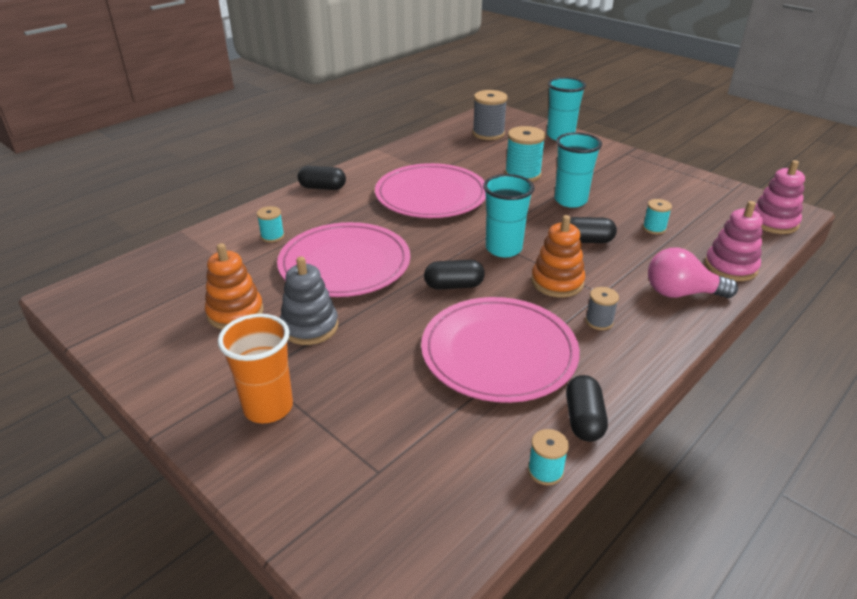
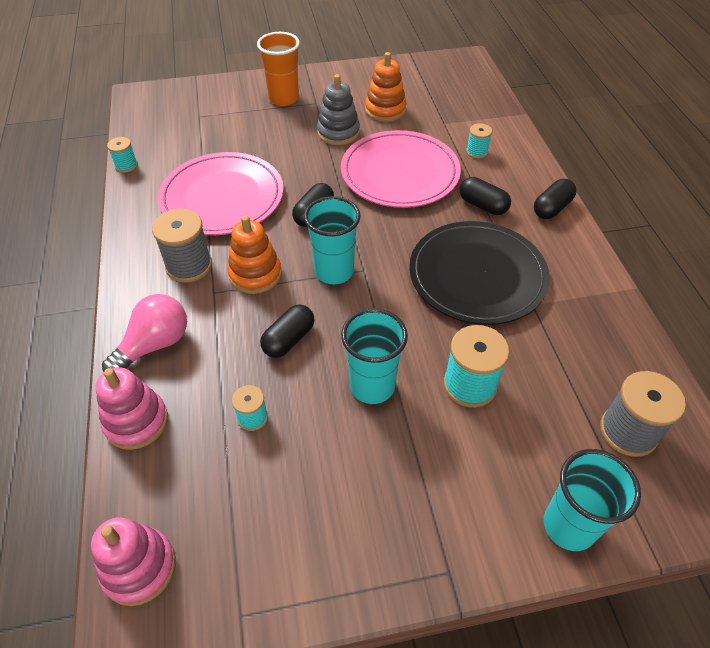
camera: 125 degrees right, 15 degrees up
pink plate [375,163,486,218] -> black plate [409,221,550,325]
black capsule [566,375,608,442] -> black capsule moved to [459,177,511,215]
grey spool [585,287,619,330] -> grey spool [152,209,212,283], size x1.81

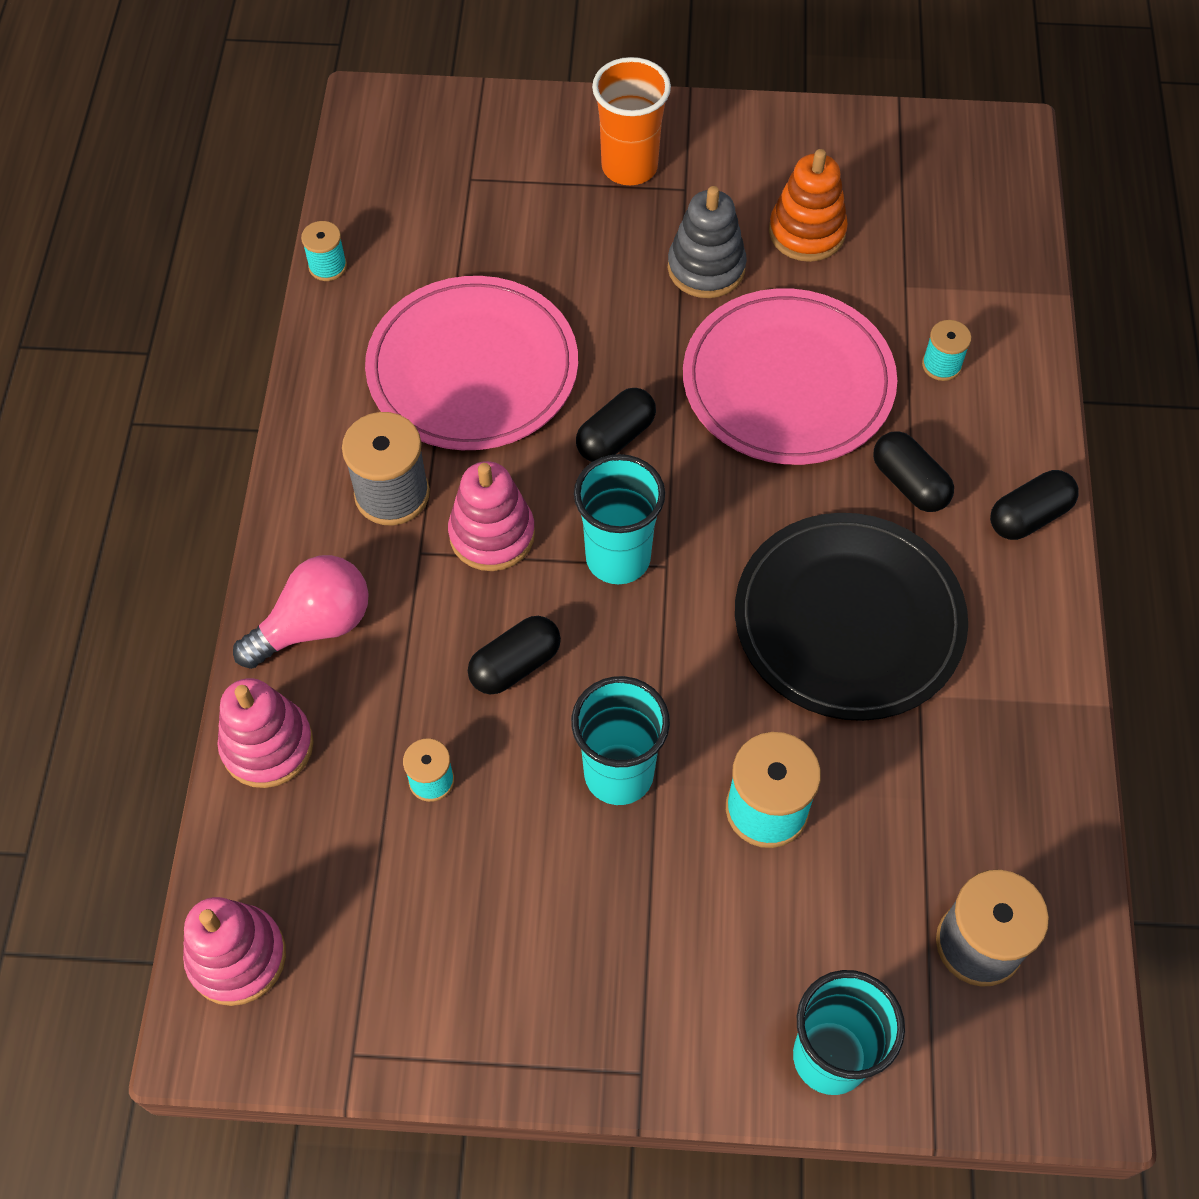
camera: 15 degrees right, 10 degrees up
orange stacking toy [228,216,282,294] -> pink stacking toy [448,461,535,571]

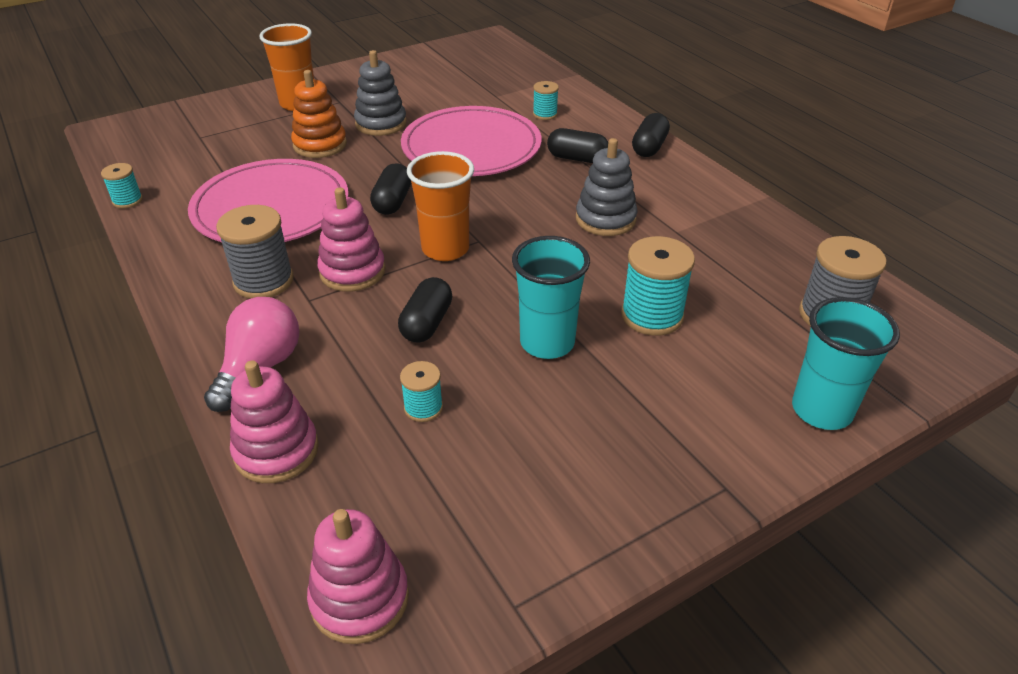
camera: 35 degrees left, 20 degrees down
turquoise cup [574,454,665,584] -> orange cup [407,151,474,261]
black plate [735,513,968,721] -> grey stacking toy [576,138,638,236]
orange stacking toy [769,149,848,262] -> orange stacking toy moved to [291,70,347,158]

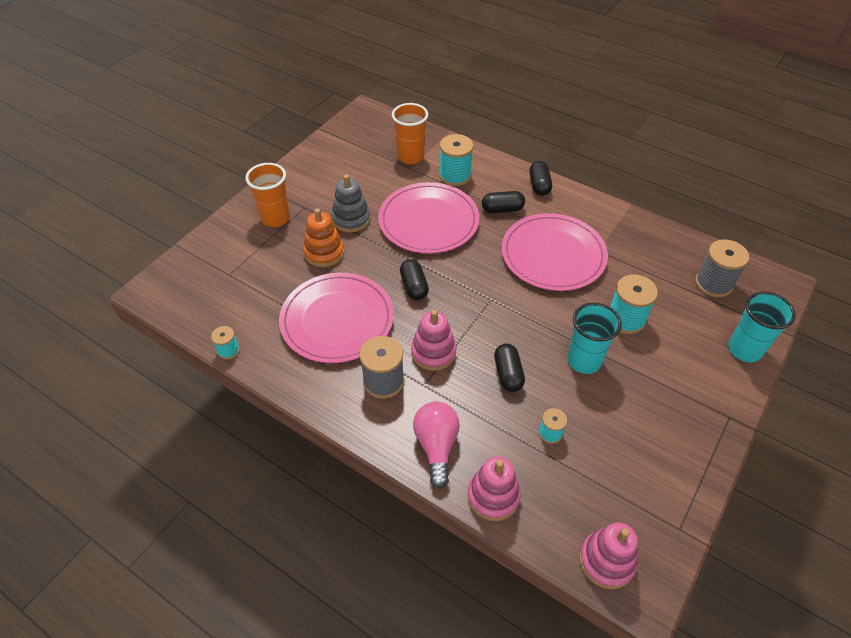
camera: 25 degrees left, 10 degrees up
orange cup [407,151,474,261] -> orange cup moved to [392,103,428,164]
turquoise spool [533,81,559,120] -> turquoise spool [439,134,473,186], size x1.81
grey stacking toy [576,138,638,236] -> pink plate [502,213,608,291]

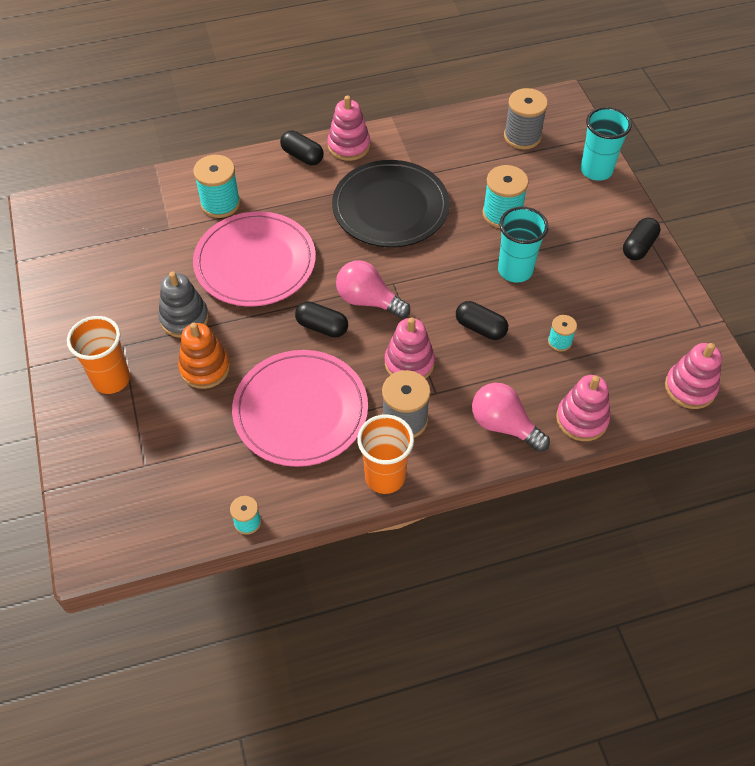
camera: 50 degrees left, 5 degrees up
orange cup [392,103,428,164] -> orange cup moved to [357,414,414,494]
black capsule [482,191,525,213] -> black capsule moved to [623,217,660,260]
pink plate [502,213,608,291] -> black plate [332,160,450,247]
none -> pink stacking toy [327,95,370,161]
none -> pink light bulb [336,260,410,319]

